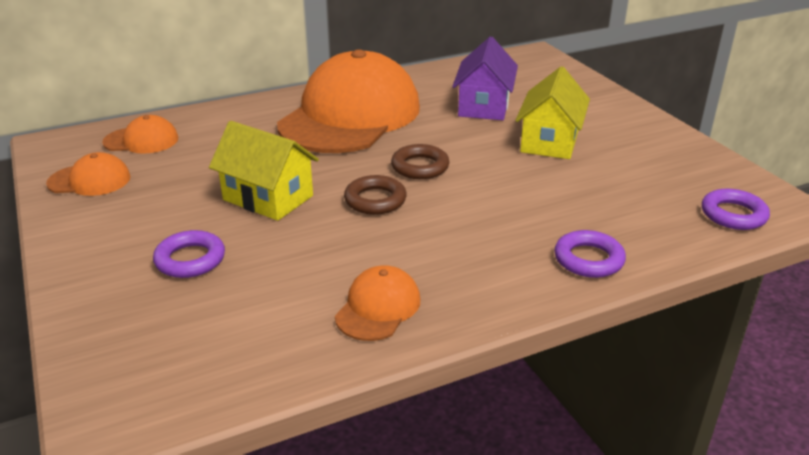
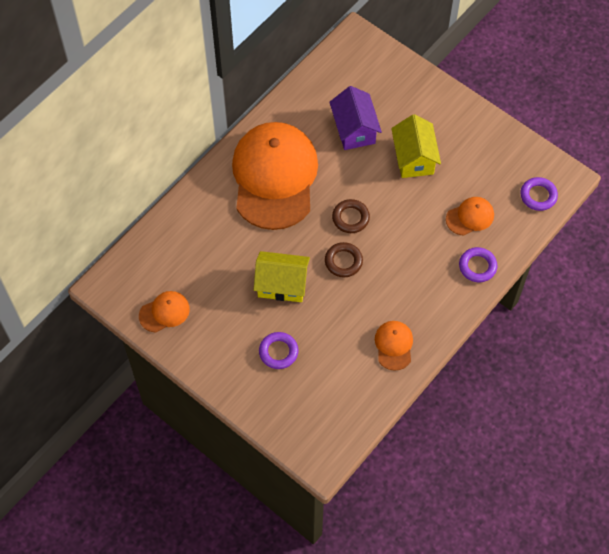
camera: 25 degrees left, 30 degrees up
orange cap [102,115,178,154] -> orange cap moved to [446,197,494,236]

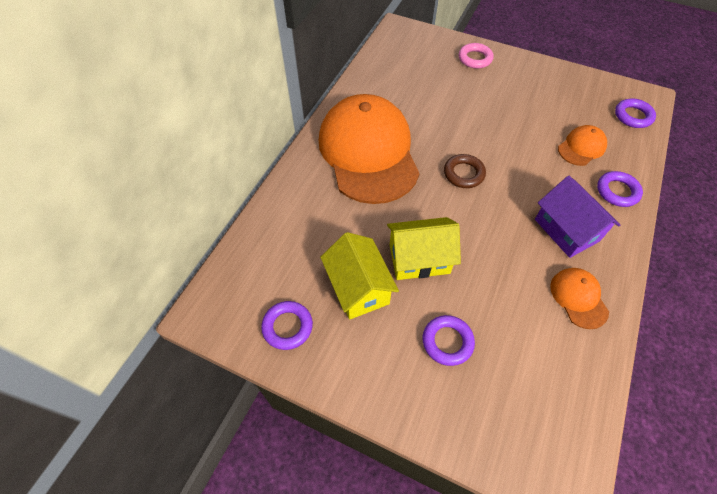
camera: 15 degrees left, 5 degrees down
orange cap [139,291,190,332] -> purple ring [261,301,313,350]
brown ring [325,242,363,277] -> none
purple house [329,86,382,150] -> purple house moved to [535,176,620,258]
yellow house [391,114,441,178] -> yellow house moved to [320,232,399,319]
none -> pink ring [459,43,494,69]

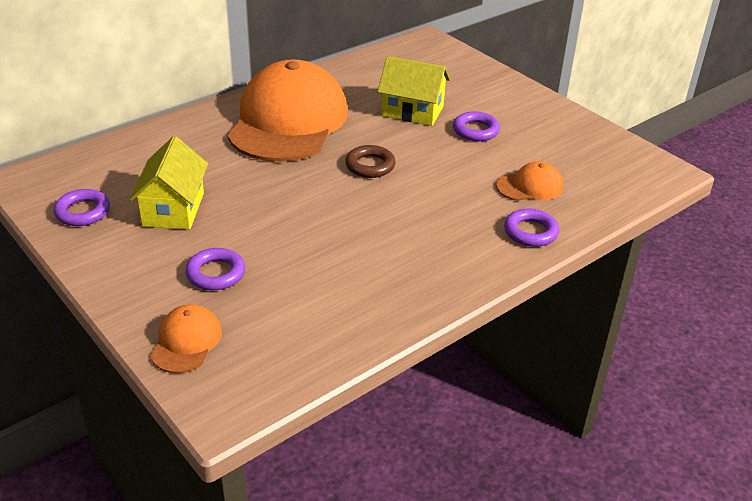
camera: 25 degrees right, 20 degrees down
yellow house [387,217,461,280] -> yellow house moved to [378,56,450,126]
pink ring [459,43,494,69] -> none
purple house [535,176,620,258] -> none
orange cap [550,268,609,329] -> orange cap moved to [150,304,222,373]
purple ring [615,99,656,128] -> purple ring moved to [453,111,500,141]

